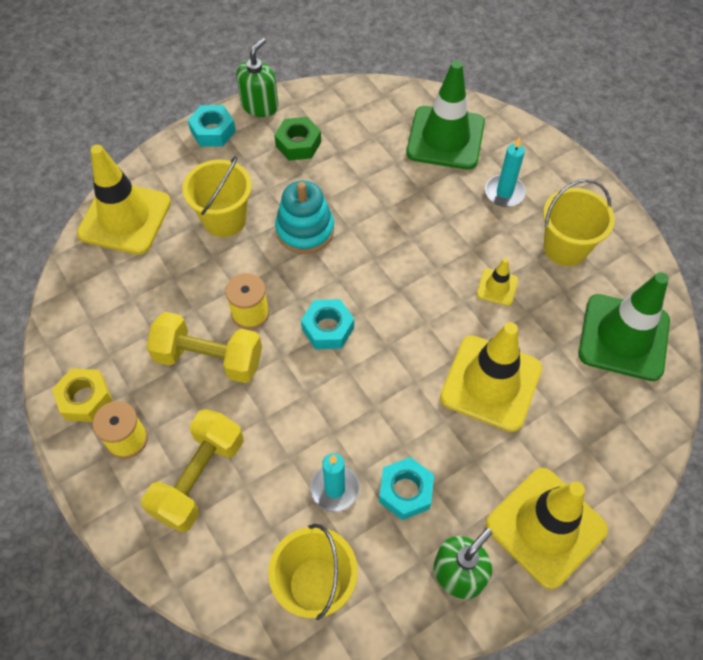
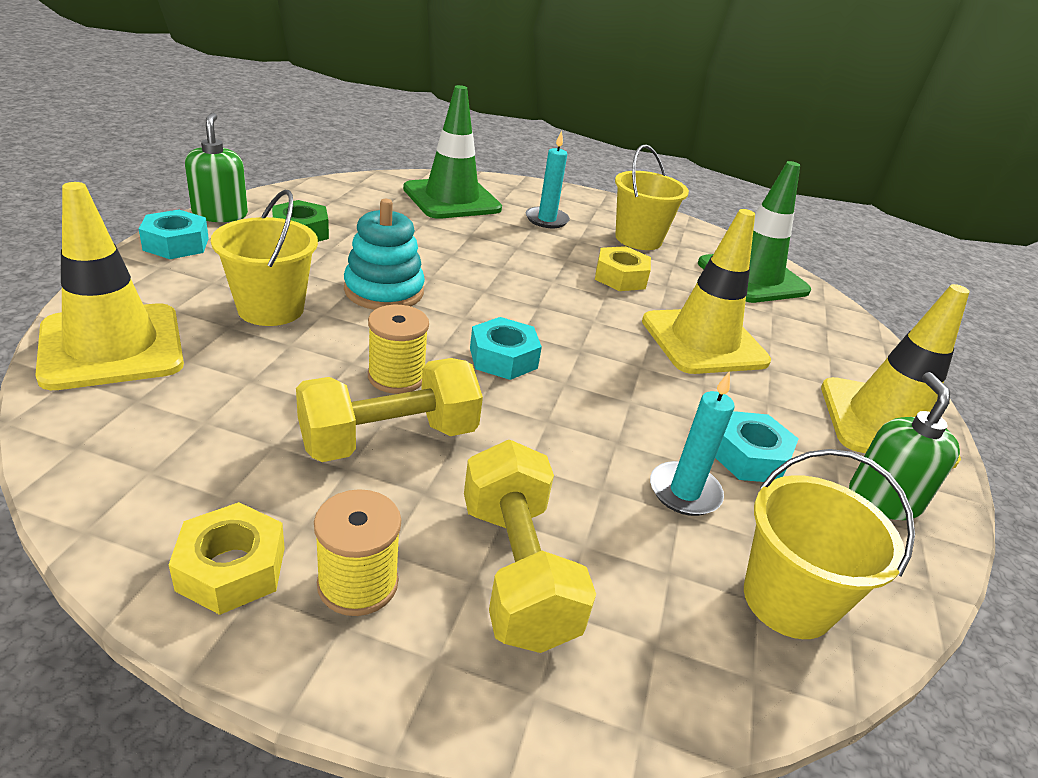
camera: 45 degrees left, 25 degrees down
yellow traffic cone [477,258,518,306] -> yellow nut [595,246,651,291]

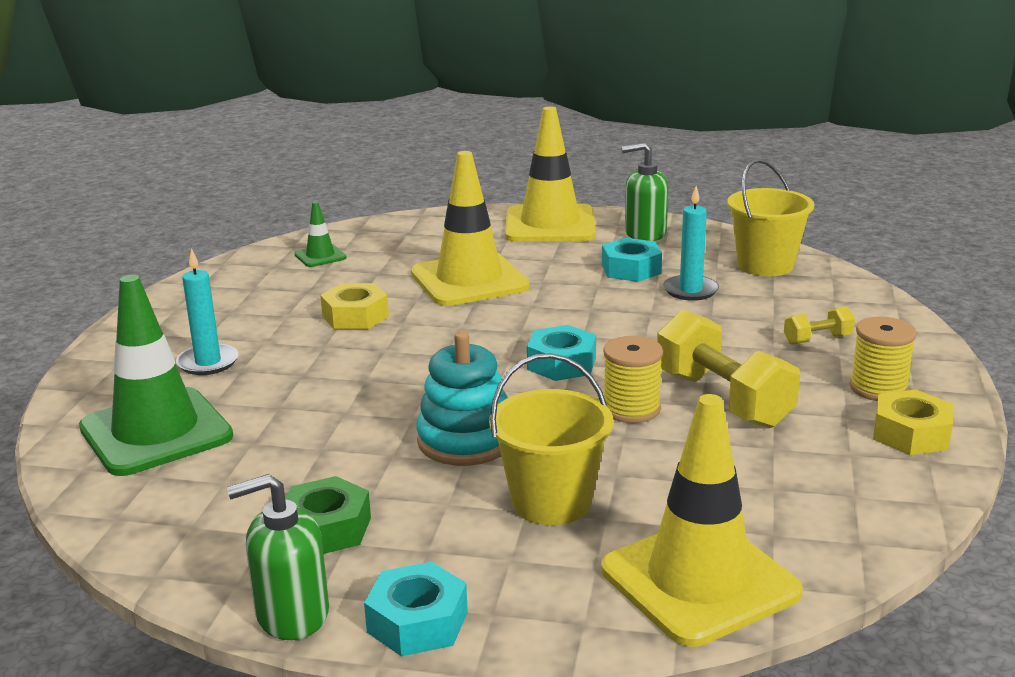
camera: 90 degrees left, 10 degrees down
yellow dumbbell [464,440,596,653] -> yellow dumbbell [784,306,855,345], size x0.48
yellow bucket [615,144,689,250] -> none
green traffic cone [698,161,811,303] -> green traffic cone [295,201,347,267], size x0.46

